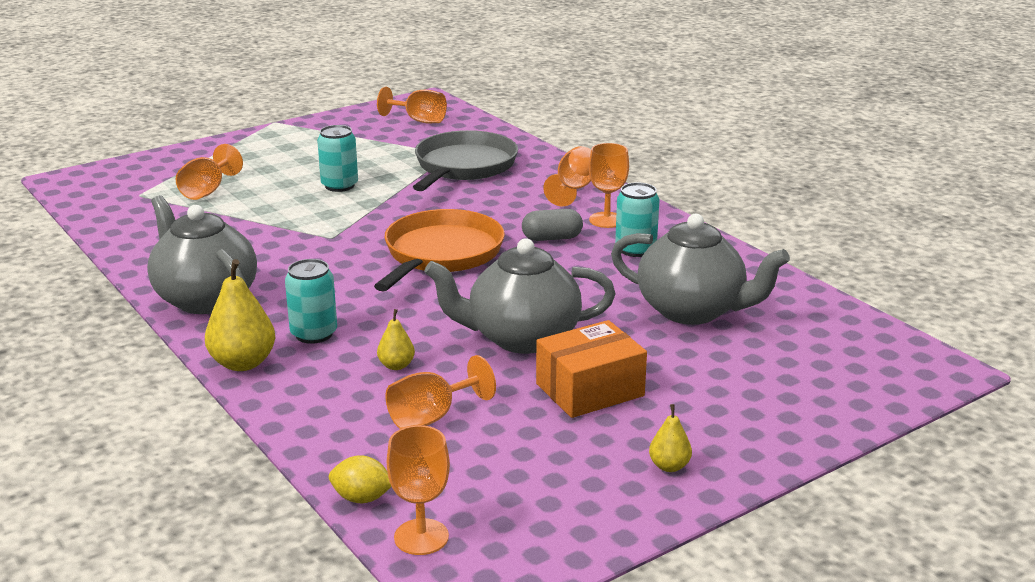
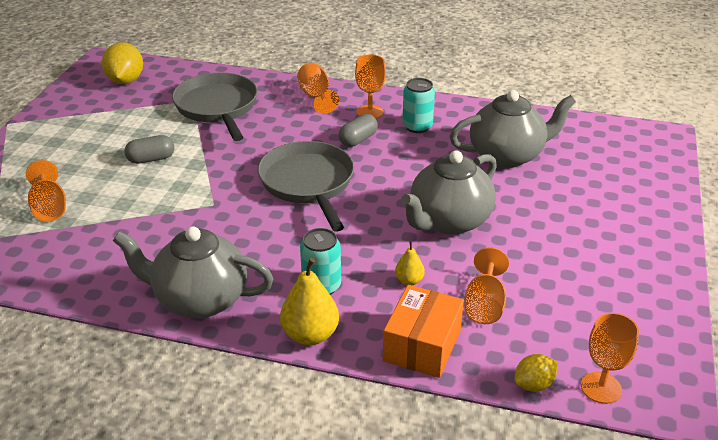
camera: 40 degrees left, 10 degrees up
turquoise can [317,125,358,192] -> grey capsule [125,135,174,164]
orange pan [374,209,505,291] -> grey pan [257,141,354,232]
orange goblet [377,87,447,123] -> yellow lemon [102,42,143,84]
orange box [536,320,647,418] -> orange box moved to [383,285,464,378]
yellow pear [649,404,692,472] -> none

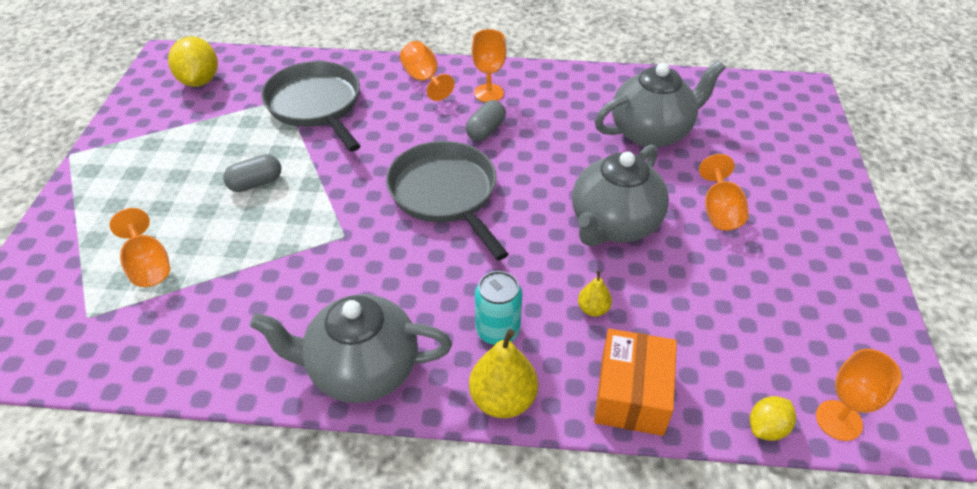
camera: 10 degrees left, 10 degrees up
turquoise can [402,78,435,133] -> none
orange goblet [465,247,509,324] -> orange goblet moved to [699,154,749,230]

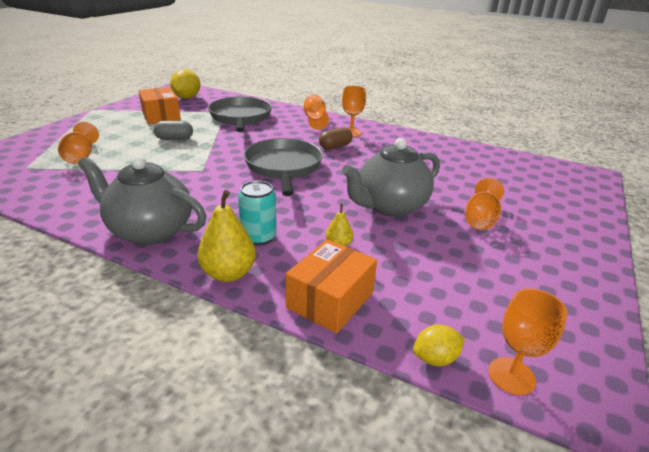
camera: 20 degrees right, 15 degrees down
grey capsule [465,100,506,141] -> brown capsule [319,127,353,150]
grey teapot [595,60,726,148] -> none
none -> orange box [138,87,181,124]

